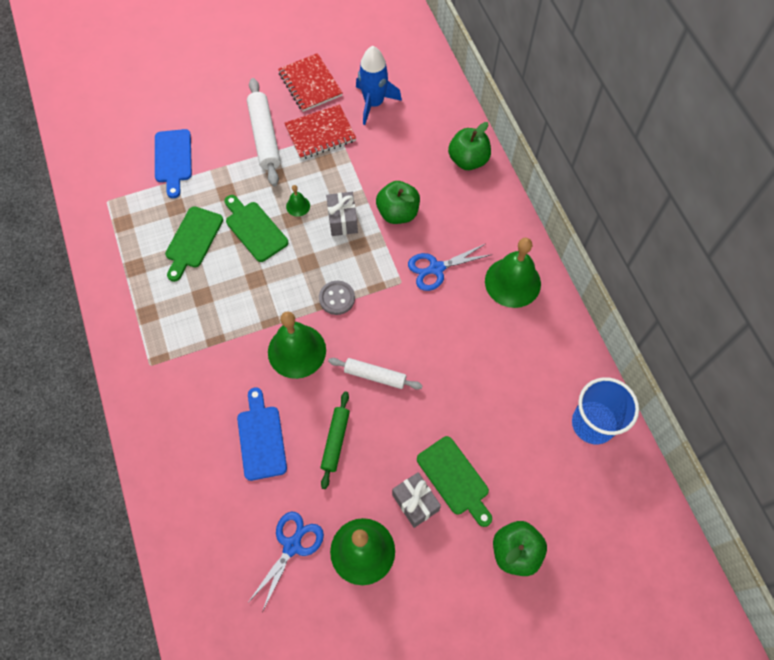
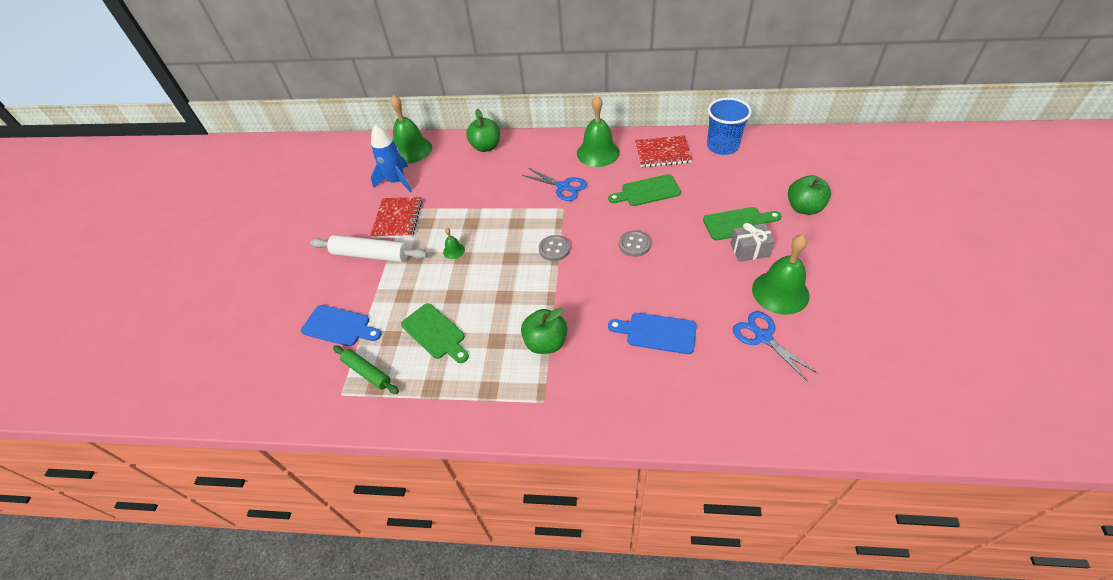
camera: 60 degrees left, 15 degrees down
green cutting board [225,195,288,262] -> green cutting board moved to [608,174,681,206]
green bell [268,311,326,379] -> green bell moved to [390,95,432,163]
red notebook [278,53,342,112] -> red notebook moved to [635,135,692,167]
green rolling pin [321,391,350,489] -> green rolling pin moved to [333,345,399,394]
grey gift [326,192,358,236] -> none
white rolling pin [328,358,423,390] -> grey button [619,231,651,257]
green apple [376,181,420,224] -> green apple moved to [521,308,567,354]
blue scissors [408,244,492,291] -> blue scissors turned 60 degrees counterclockwise [522,168,587,201]

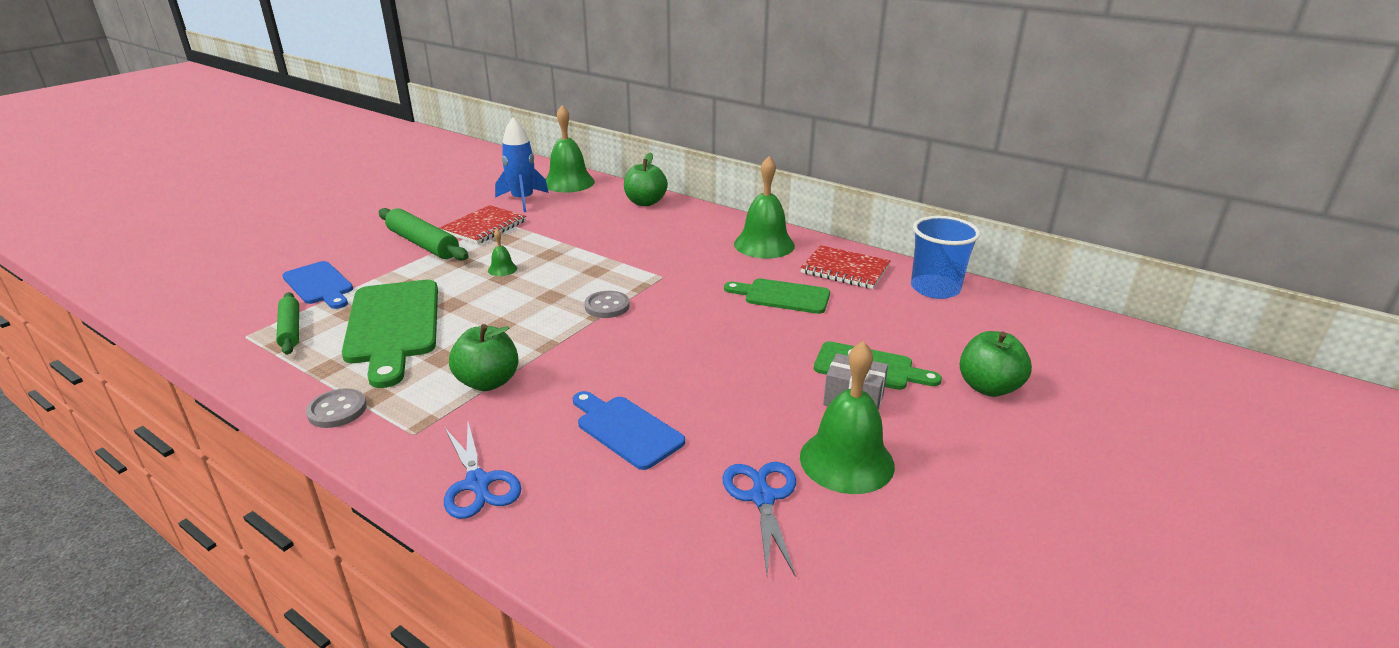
camera: 25 degrees right, 20 degrees down
white rolling pin [310,235,428,262] -> green rolling pin [379,208,469,261]
green cutting board [401,303,469,363] -> green cutting board [342,280,438,388], size x1.66
blue scissors [522,168,587,201] -> blue scissors moved to [444,422,521,519]
grey button [619,231,651,257] -> grey button moved to [306,388,367,428]

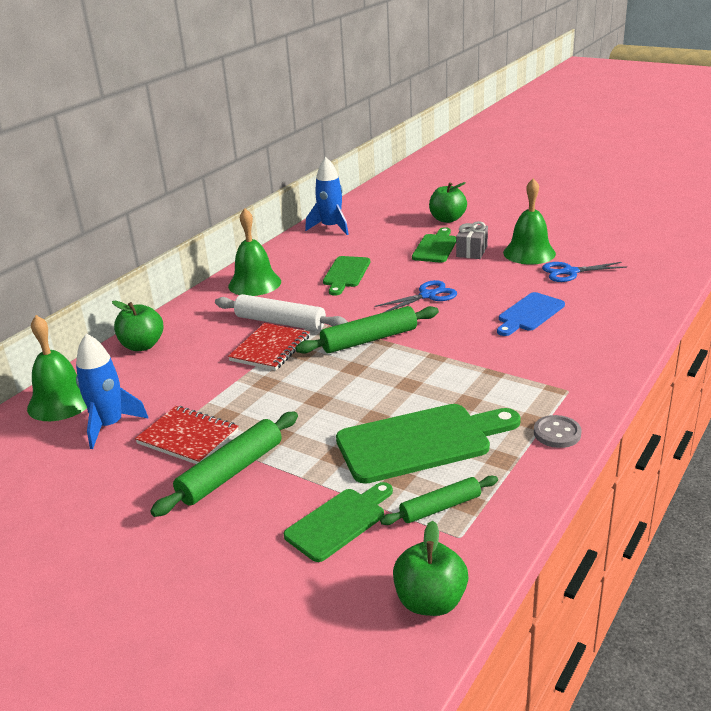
camera: 90 degrees left, 0 degrees up
blue cutting board [282,261,353,309] -> green cutting board [284,482,393,562]
blue scissors [444,422,521,519] -> blue scissors moved to [375,280,457,313]
green apple [449,324,519,391] -> green apple moved to [393,521,468,616]
green bell [488,229,517,276] -> none
grey button [584,291,630,318] -> green rolling pin [295,306,439,354]
red notebook [800,245,891,289] -> red notebook moved to [228,323,310,371]
blue cup [911,216,980,299] -> blue rocket [305,157,349,235]
none -> white rolling pin [215,294,348,331]

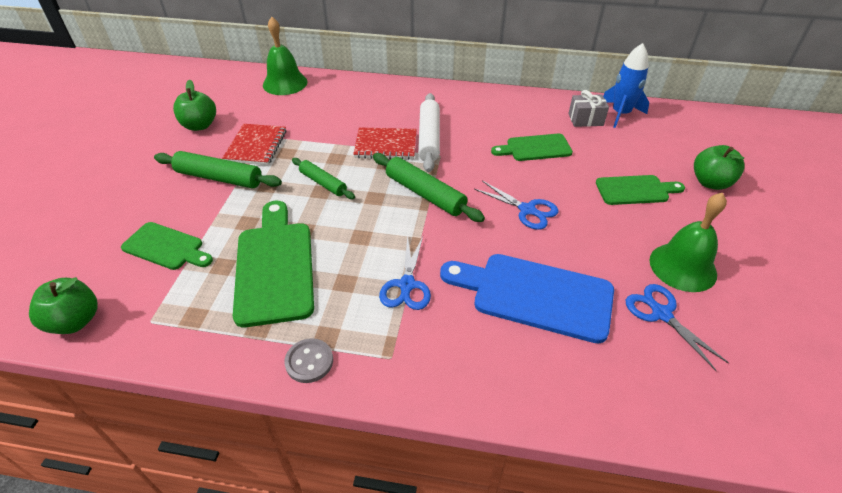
camera: 65 degrees right, 15 degrees up
blue rocket [76,333,149,449] -> none
green apple [112,301,164,351] -> green apple moved to [173,80,216,131]
green bell [228,208,281,296] -> none
green cutting board [336,404,521,484] -> green cutting board turned 150 degrees counterclockwise [233,201,314,327]
green rolling pin [380,476,498,525] -> green rolling pin moved to [292,158,355,199]
grey gift [456,221,488,259] -> grey gift moved to [568,90,609,127]
blue cutting board [497,292,565,336] -> blue cutting board [440,254,614,344], size x1.66
none -> blue scissors [379,235,431,310]

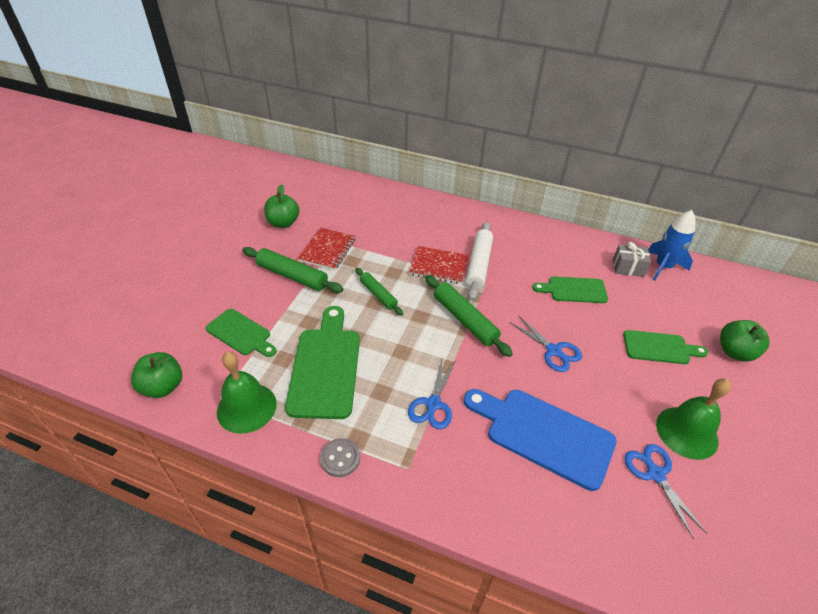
camera: 10 degrees right, 0 degrees up
green bell [263,17,308,95] -> green bell moved to [217,352,277,434]

